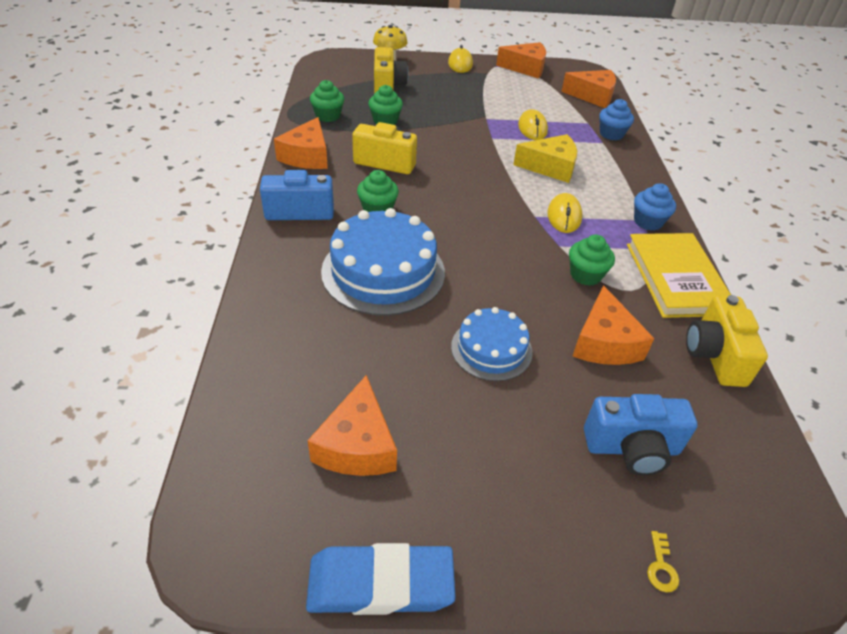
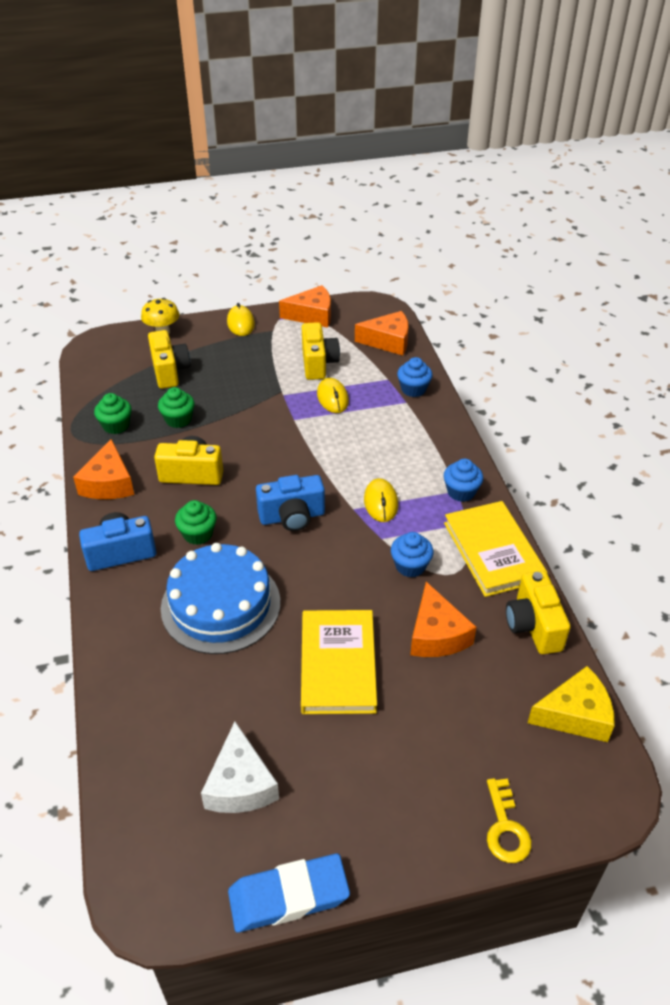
camera: 10 degrees left, 0 degrees up
orange cheese [308,375,397,476] -> white cheese [201,722,279,813]
blue cake [451,307,533,381] -> yellow book [301,610,377,714]
yellow cheese [513,134,577,183] -> yellow cheese moved to [528,666,615,742]
green cupcake [569,235,615,286] -> blue cupcake [391,532,434,578]
blue camera [584,394,698,475] -> blue camera moved to [256,475,325,531]
yellow key [647,531,679,592] -> yellow key [487,778,532,863], size x1.78
none -> yellow camera [302,322,340,380]

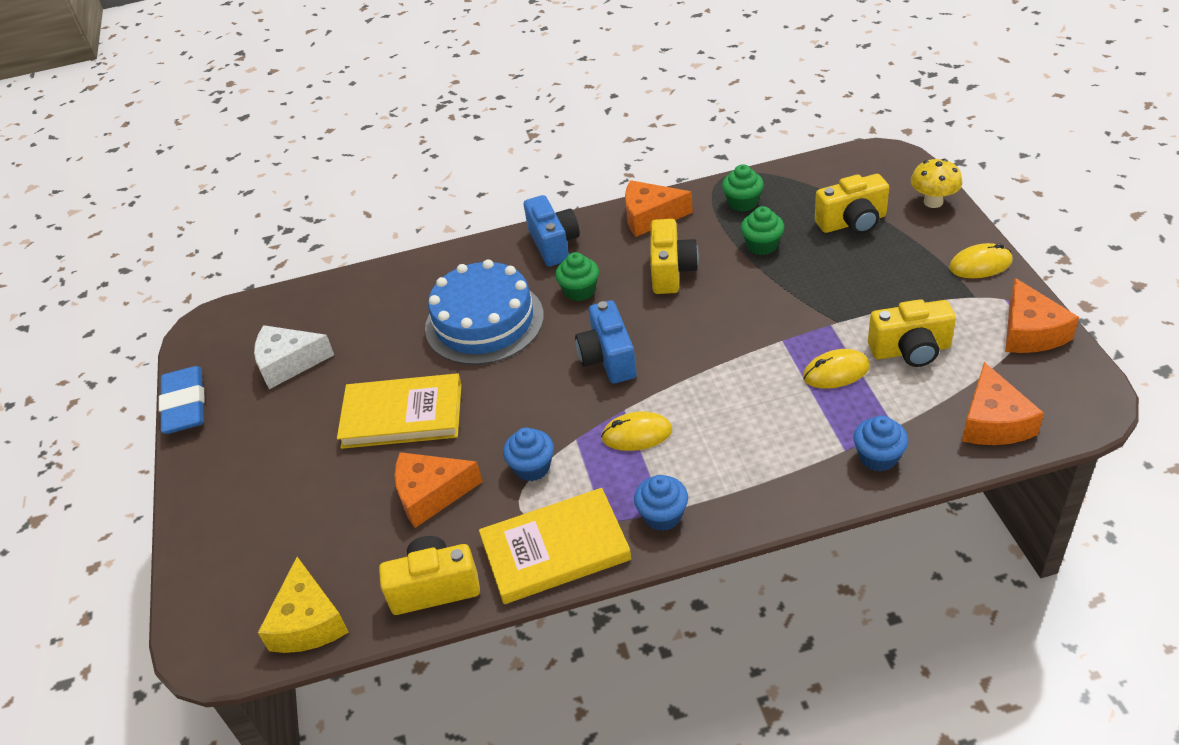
camera: 95 degrees right, 0 degrees up
yellow key [487,778,532,863] -> none

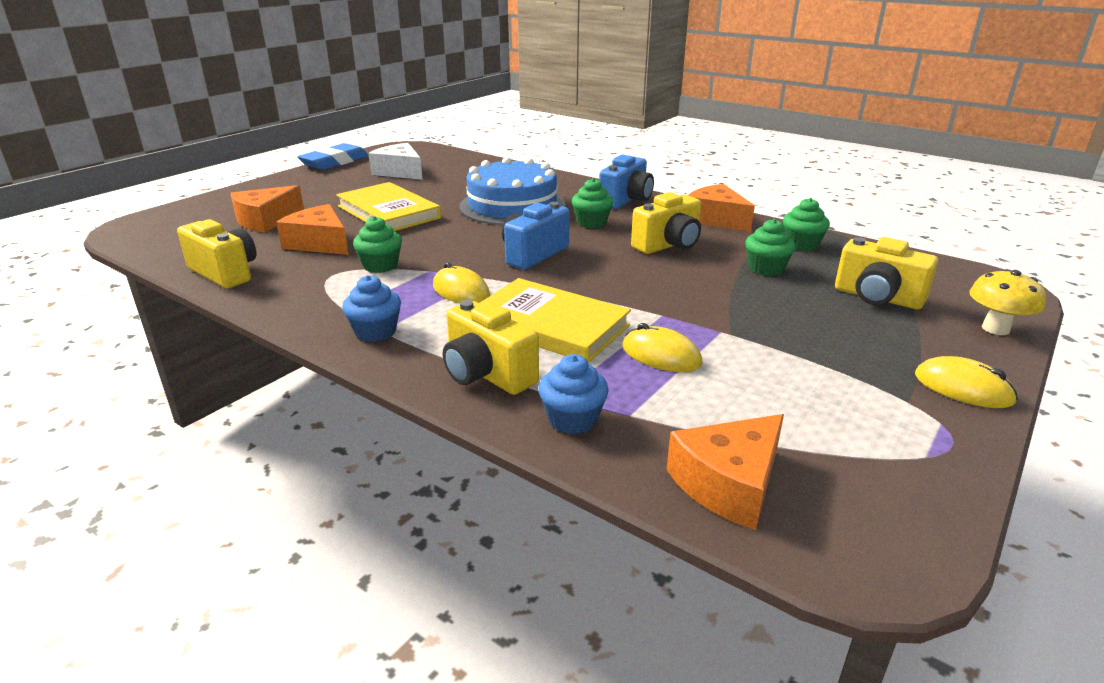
camera: 45 degrees right, 15 degrees down
yellow cheese [258,557,349,653] -> none
yellow book [479,488,631,604] -> yellow book moved to [480,278,631,363]
blue cupcake [503,428,554,481] -> green cupcake [353,216,402,273]
yellow camera [868,299,956,367] -> yellow camera moved to [443,300,539,395]
orange cheese [1005,278,1079,353] -> orange cheese moved to [230,185,304,233]

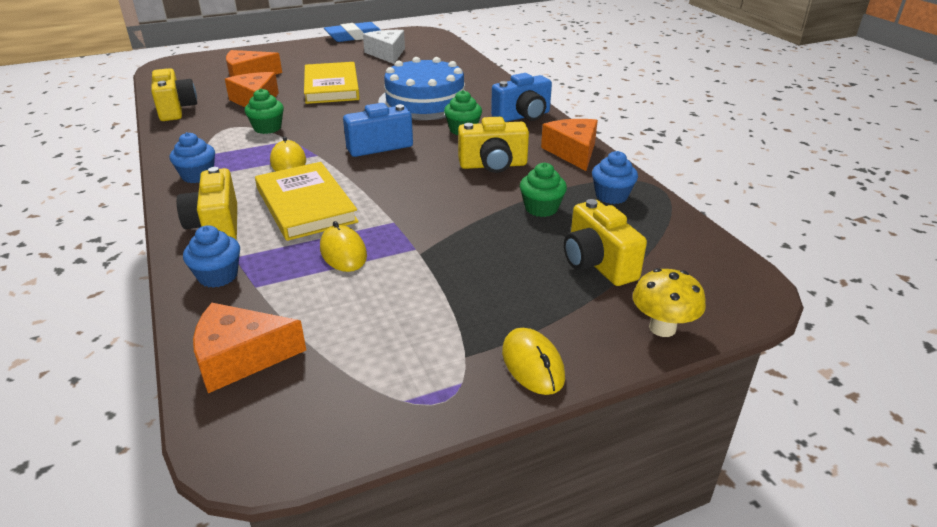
camera: 30 degrees right, 5 degrees up
green cupcake [783,198,830,251] -> blue cupcake [592,151,638,204]

